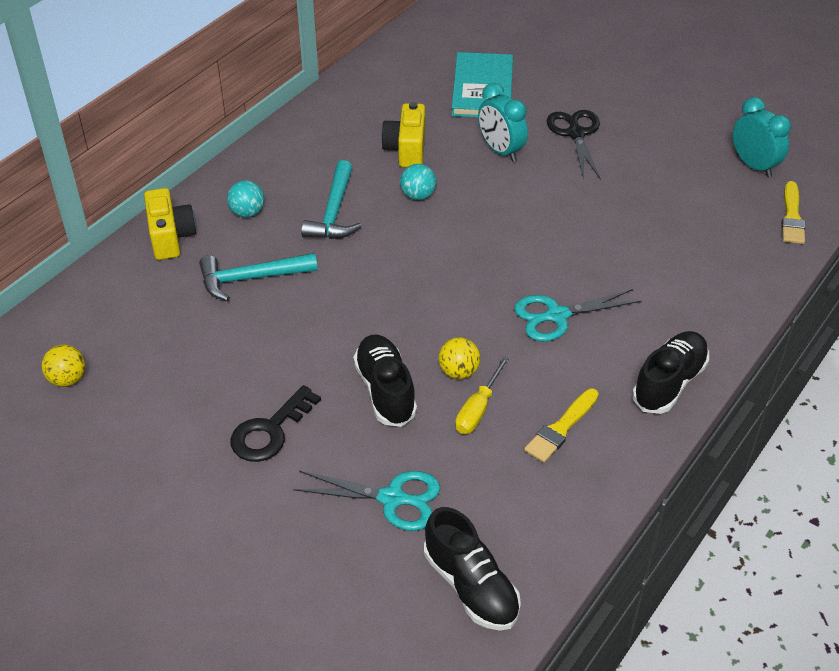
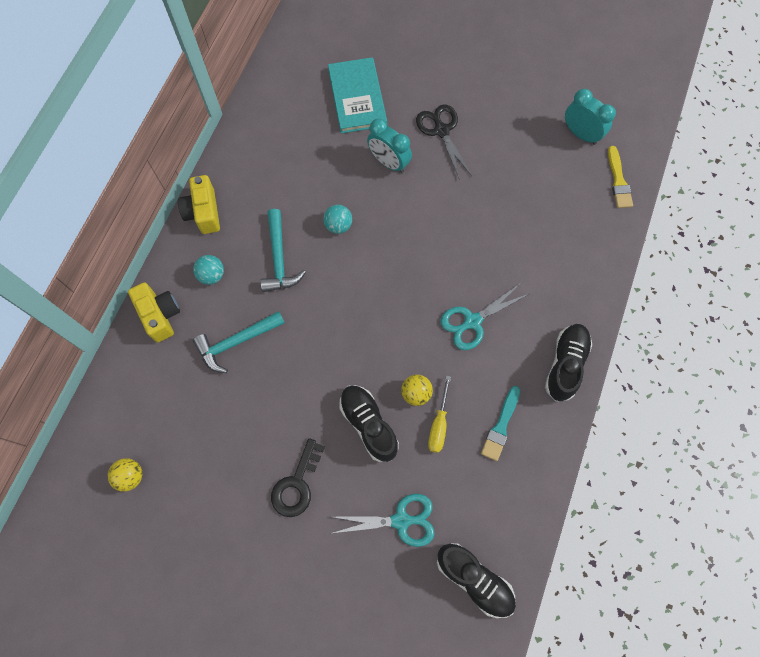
camera: 15 degrees left, 25 degrees up
yellow camera [381,102,425,168] -> yellow camera moved to [178,175,220,234]
yellow brush [524,388,599,463] -> turquoise brush [481,386,520,461]

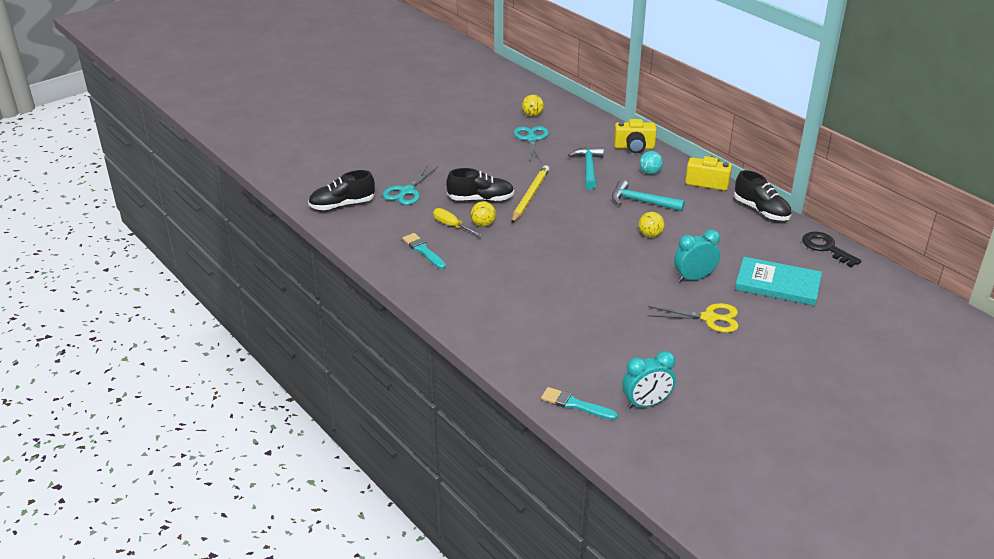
camera: 120 degrees right, 35 degrees down
black key [271,438,325,517] -> black key moved to [802,232,862,267]
turquoise ball [323,205,352,234] -> yellow ball [639,212,665,237]
black scissors [416,105,472,180] -> yellow scissors [647,303,738,333]
turquoise scissors [440,283,529,350] -> turquoise scissors moved to [514,126,549,162]
black shoe [545,324,592,402] -> black shoe moved to [734,170,792,221]
yellow brush [608,146,633,208] -> turquoise brush [541,387,618,420]
none -> yellow pencil [511,165,549,224]

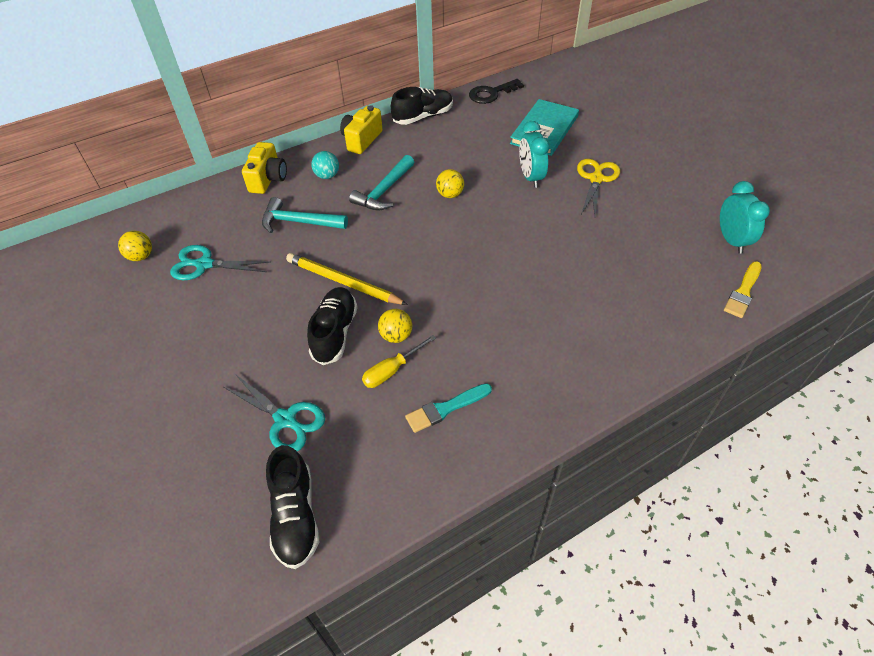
camera: 80 degrees left, 15 degrees up
turquoise brush [541,387,618,420] -> yellow brush [724,261,762,318]

